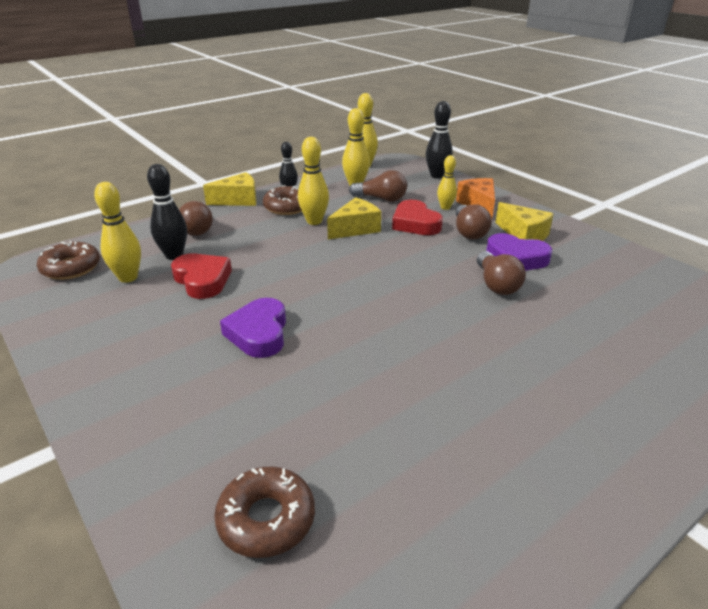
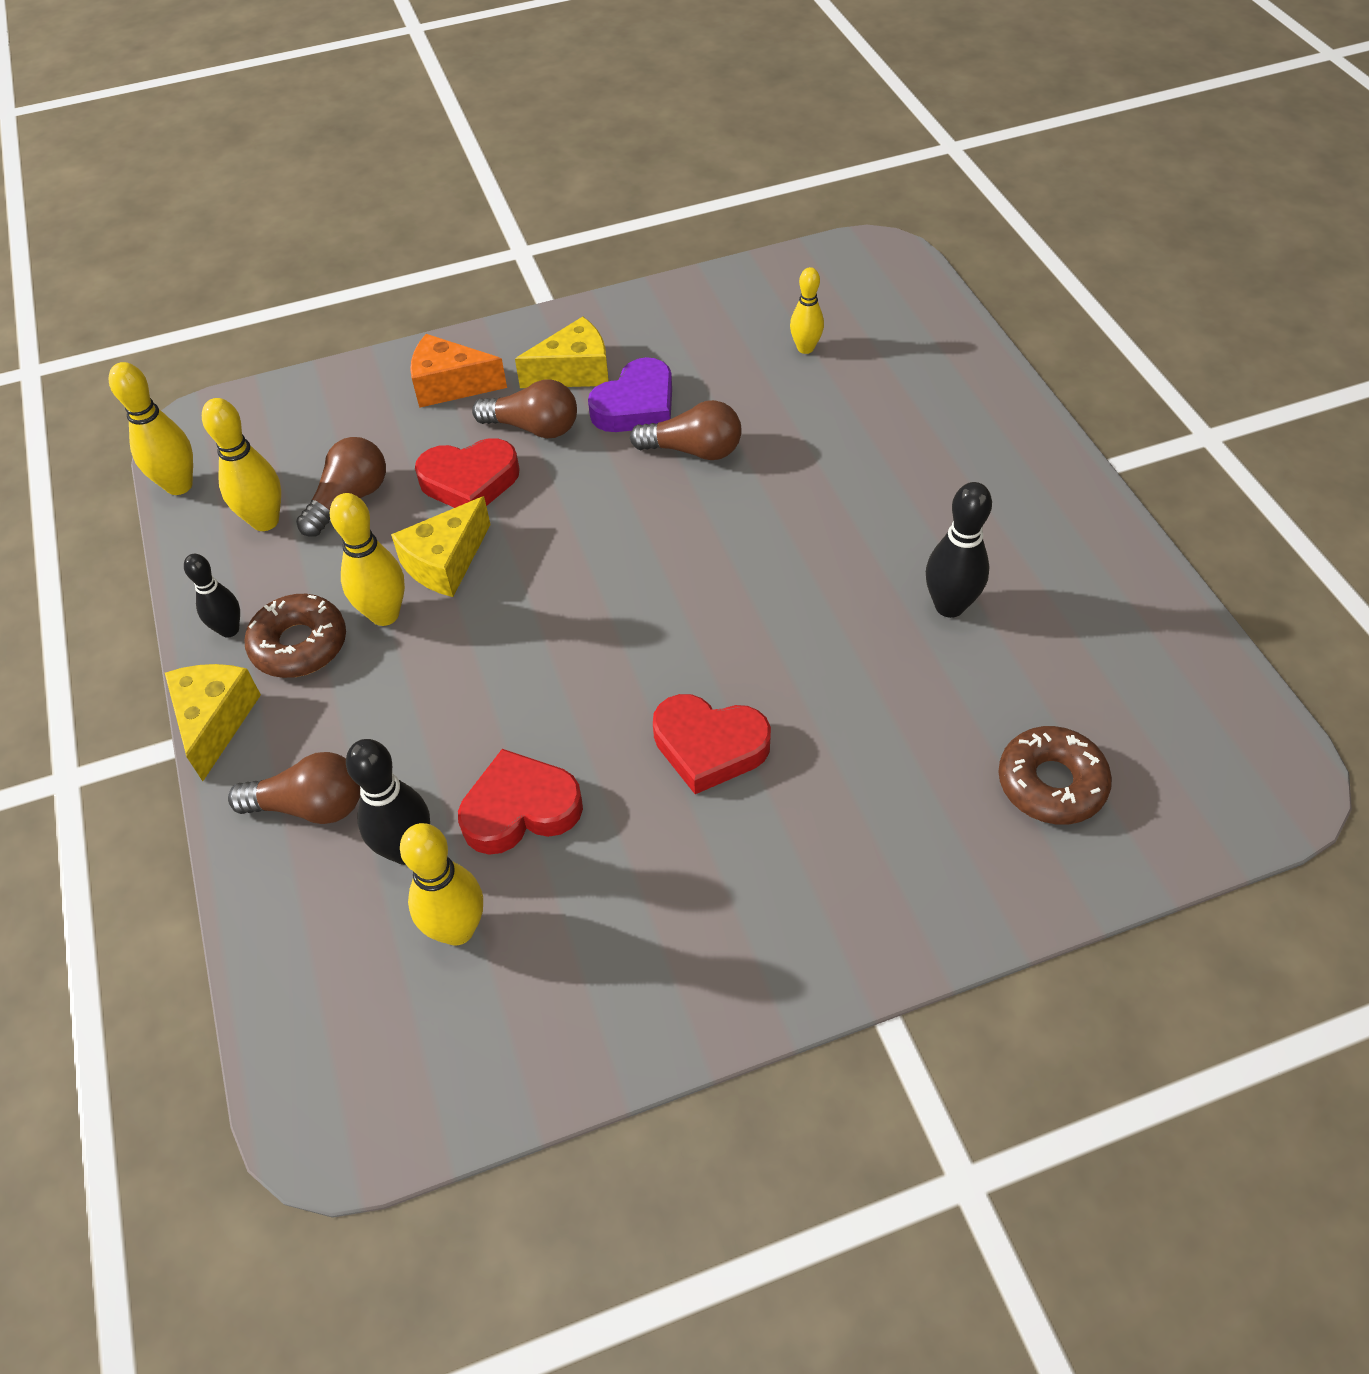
camera: 70 degrees left, 20 degrees up
brown donut [37,241,100,280] -> none
purple heart [220,298,286,358] -> red heart [653,694,771,794]
yellow cheese [327,197,381,239] -> yellow cheese turned 120 degrees counterclockwise [391,496,491,597]
black bowling pin [426,101,453,179] -> black bowling pin moved to [926,482,992,618]
yellow bowling pin [437,155,457,210] -> yellow bowling pin moved to [790,267,824,354]

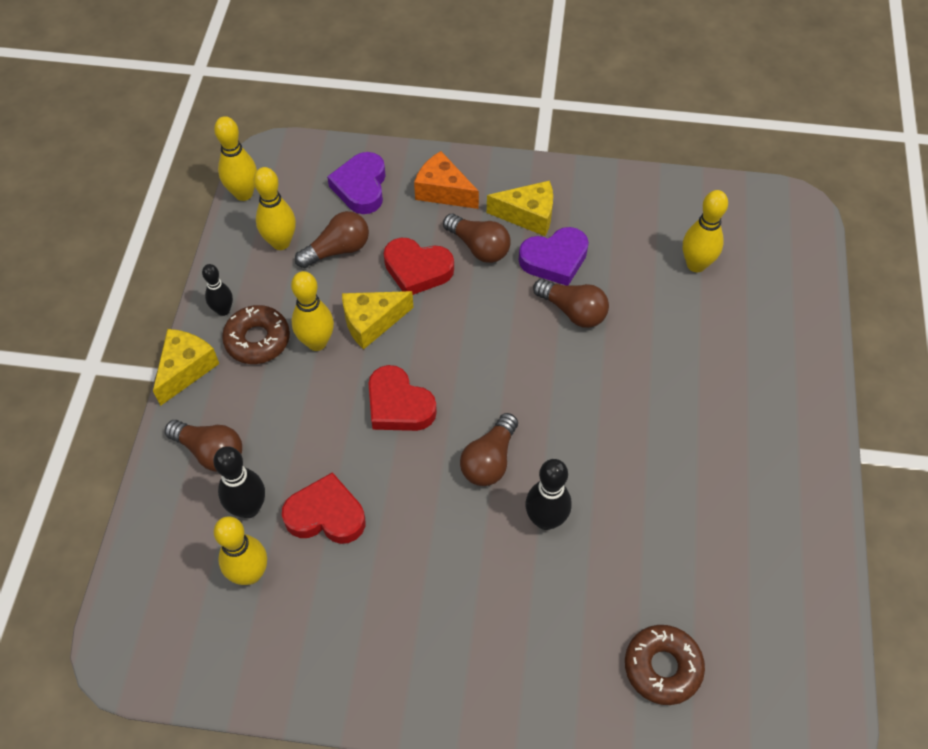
camera: 25 degrees right, 5 degrees up
red heart [653,694,771,794] -> red heart moved to [368,365,437,431]
yellow bowling pin [790,267,824,354] -> yellow bowling pin [683,190,728,272], size x1.52
black bowling pin [926,482,992,618] -> black bowling pin moved to [525,459,572,530]
none -> purple heart [327,152,386,214]
none -> brown light bulb [460,413,518,486]

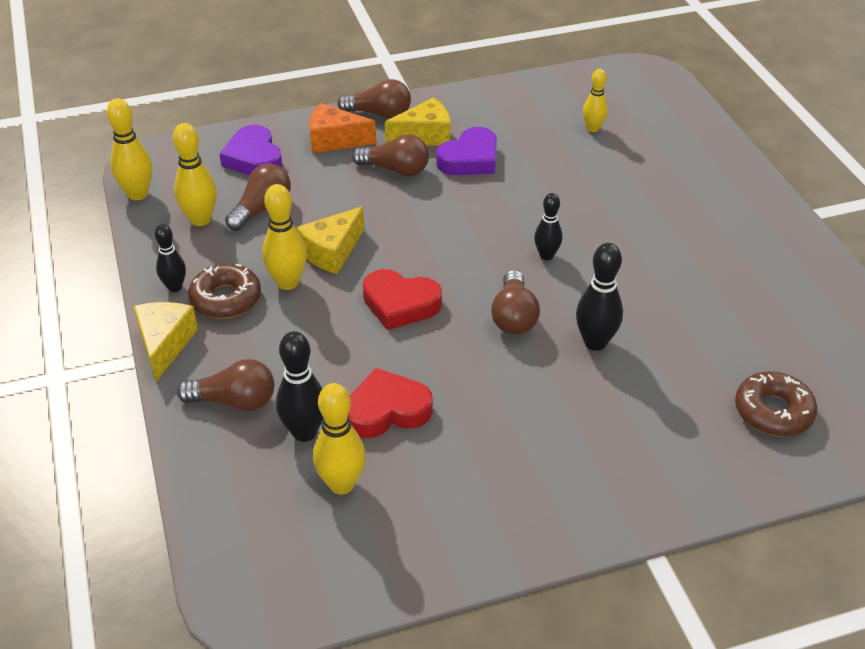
camera: 25 degrees left, 15 degrees down
red heart [384,238,454,295] -> none
brown light bulb [533,278,609,328] -> brown light bulb moved to [337,79,411,119]
yellow bowling pin [683,190,728,272] -> yellow bowling pin [583,69,608,132], size x0.66
none -> black bowling pin [534,193,562,260]

